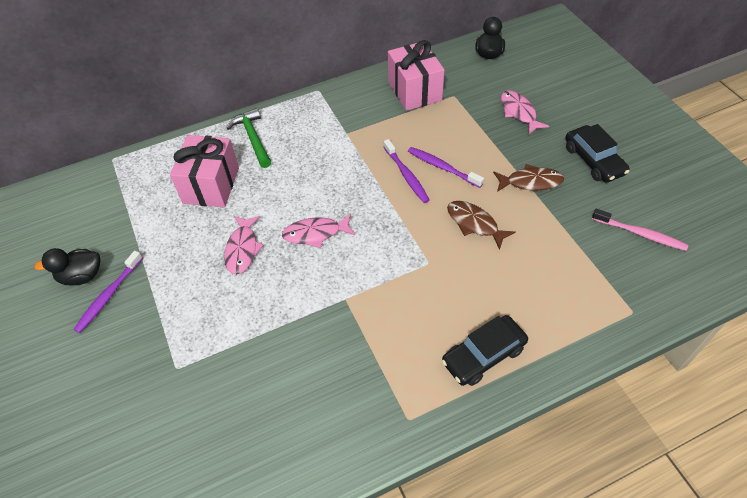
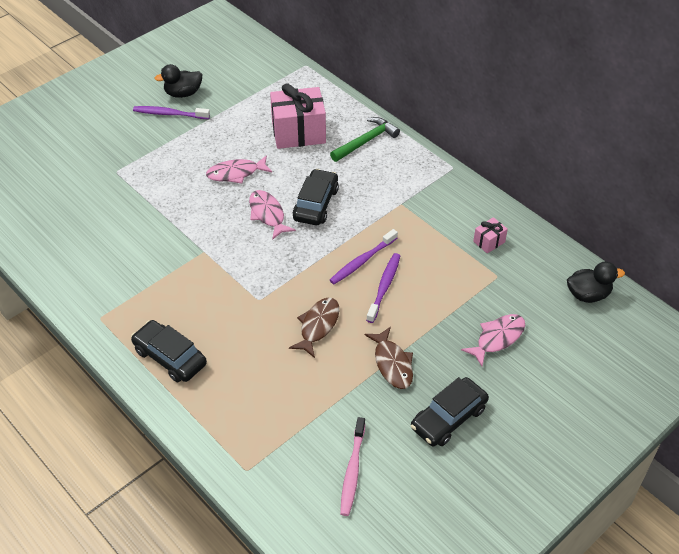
camera: 70 degrees right, 5 degrees down
black duck [34,248,101,285] -> black duck turned 75 degrees counterclockwise [154,64,202,98]
pink gift [388,40,445,111] -> pink gift [473,217,508,254], size x0.46
none -> black car [293,169,339,225]

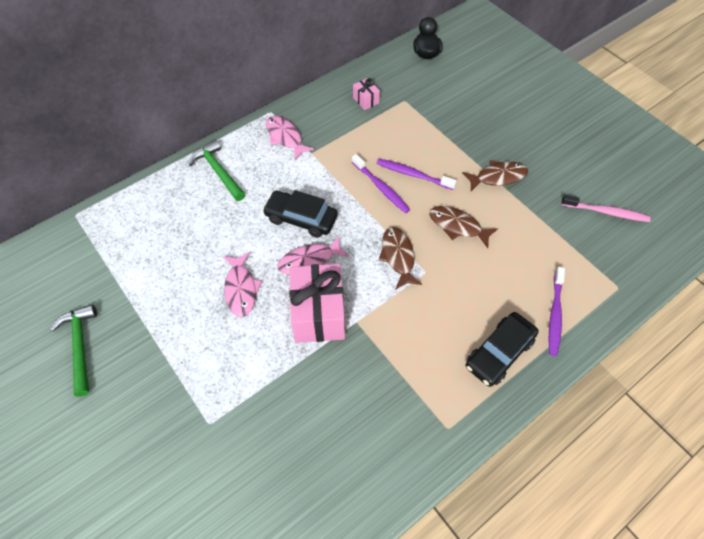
camera: 85 degrees left, 10 degrees up
purple toothbrush [133,106,210,119] -> purple toothbrush moved to [548,267,565,356]
black duck [154,64,202,98] -> green hammer [50,304,97,397]
pink gift [270,83,326,149] -> pink gift moved to [289,264,345,343]
black car [411,377,489,446] -> none
pink fish [461,314,525,366] -> pink fish moved to [266,116,314,160]
none -> brown fish [379,227,422,290]

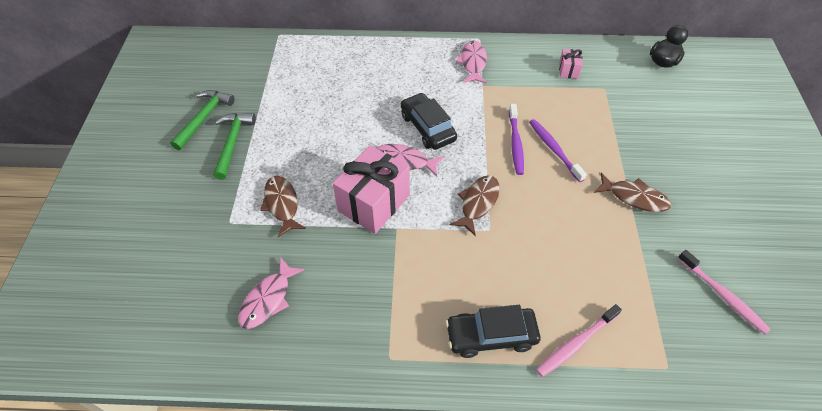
camera: 40 degrees right, 5 degrees down
green hammer [189,140,245,201] -> green hammer moved to [213,113,256,180]
pink fish [223,252,262,317] -> pink fish moved to [238,257,305,329]
brown fish [429,206,498,248] -> brown fish moved to [260,176,306,237]
purple toothbrush [548,267,565,356] -> pink toothbrush [536,304,622,377]

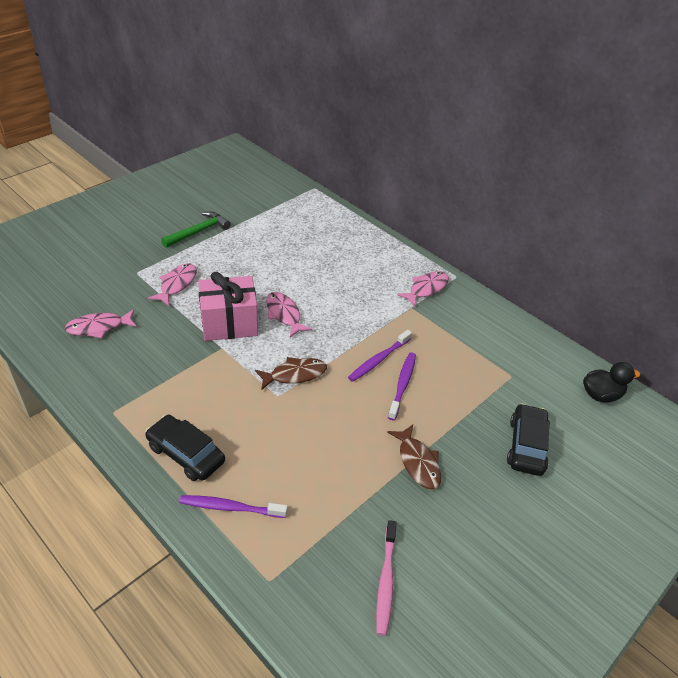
camera: 40 degrees right, 10 degrees down
green hammer [170,90,235,150] -> none
brown fish [260,176,306,237] -> pink fish [148,263,197,306]
black car [401,93,457,150] -> black car moved to [507,403,550,476]
pink toothbrush [536,304,622,377] -> purple toothbrush [179,495,288,518]
pink gift [559,49,583,79] -> none

